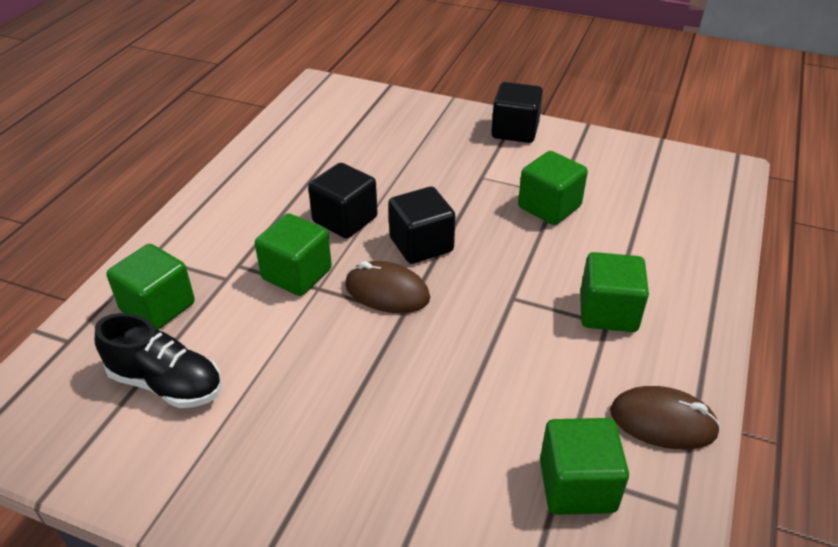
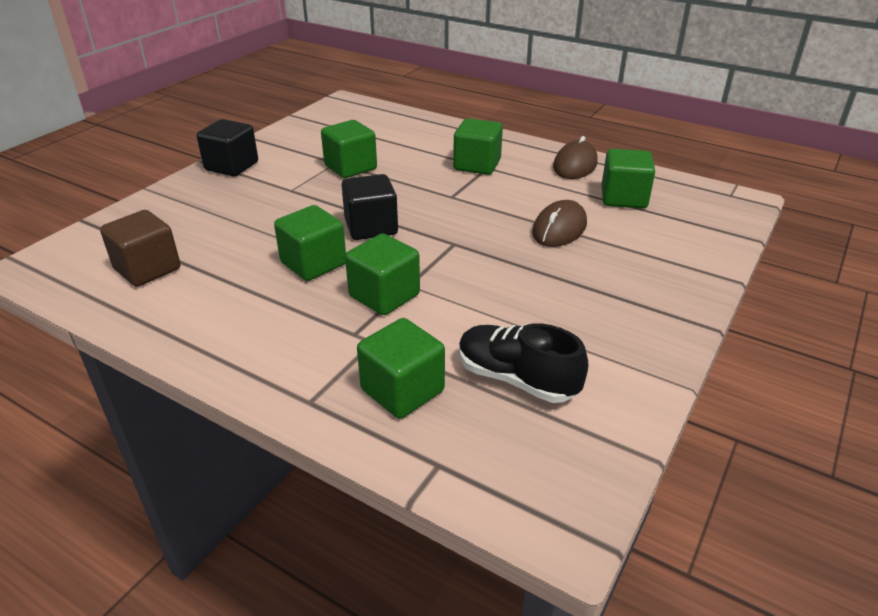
camera: 80 degrees left, 5 degrees down
black shoe [95,313,222,408] -> black shoe turned 90 degrees counterclockwise [459,323,589,403]
black cube [308,163,377,238] -> green cube [274,205,346,281]
brown mouse [345,261,430,313] -> brown mouse moved to [532,200,587,247]
none -> brown cube [100,210,181,287]

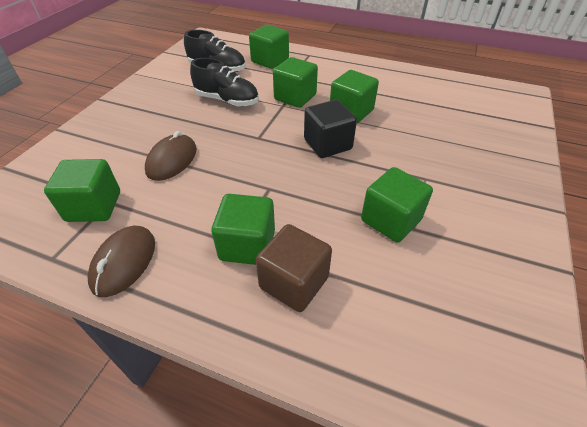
camera: 170 degrees right, 10 degrees up
brown cube [100,210,181,287] -> brown cube moved to [256,224,332,312]
black cube [197,119,258,176] -> none
none -> black shoe [190,58,259,107]

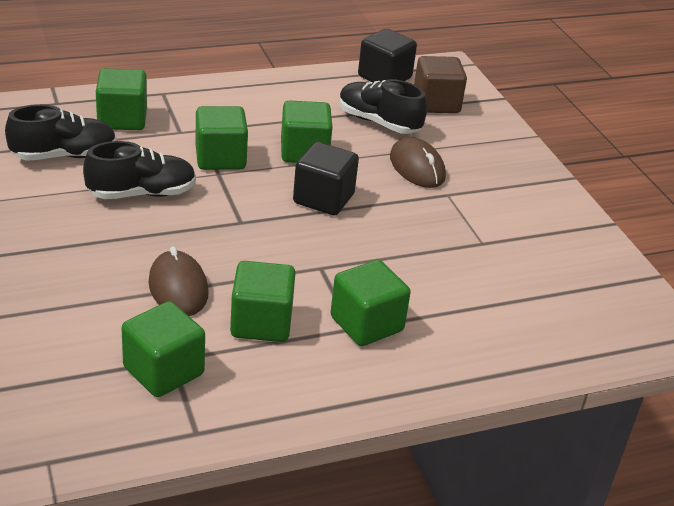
camera: 45 degrees left, 10 degrees down
brown mouse [88,226,155,297] -> brown mouse moved to [390,137,446,188]
brown cube [256,224,332,312] -> brown cube moved to [414,56,467,113]
green cube [361,167,433,243] -> green cube moved to [230,261,296,342]
none -> black shoe [339,79,427,134]
none -> black cube [358,29,417,83]

